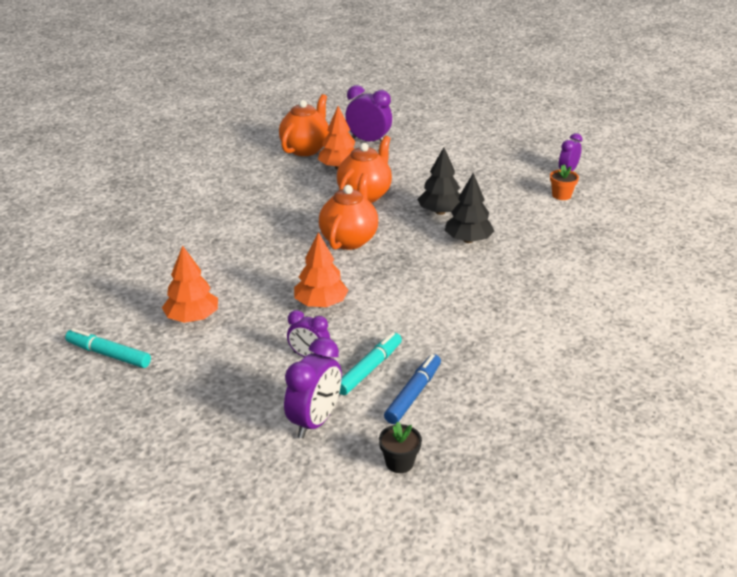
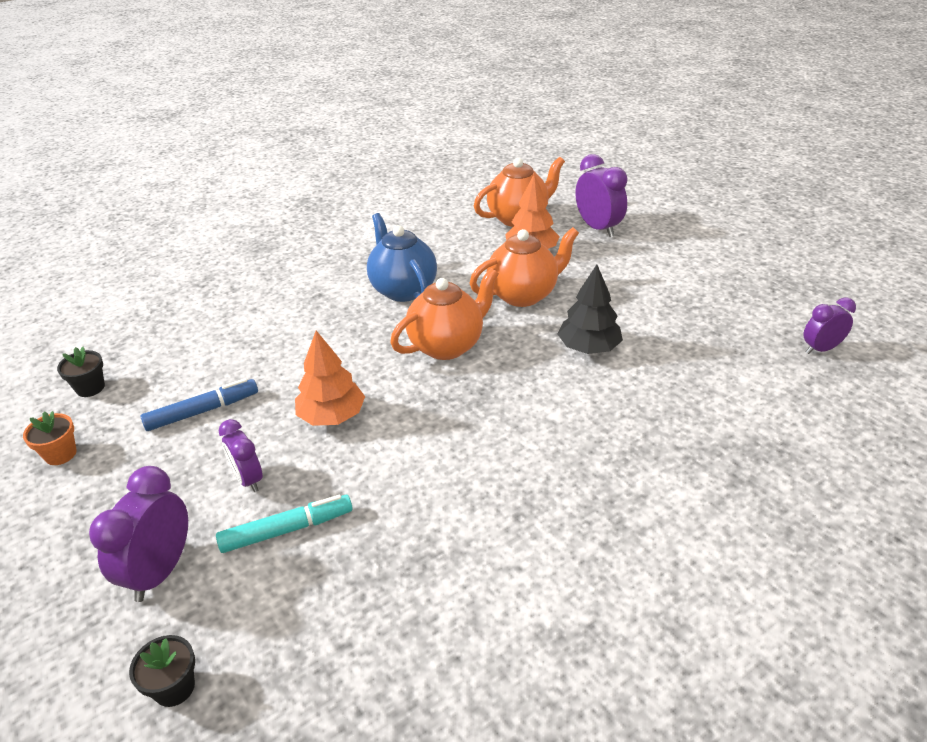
camera: 35 degrees right, 5 degrees up
turquoise marker [65,328,151,368] -> black flower pot [57,347,105,397]
orange tree [162,245,218,323] -> none
purple clock [284,337,342,438] -> purple clock turned 135 degrees clockwise [89,466,188,602]
blue marker [384,354,441,424] -> blue marker moved to [141,378,258,431]
black tree [445,173,494,243] -> none
orange flower pot [550,165,579,200] -> orange flower pot moved to [23,411,77,465]
none -> blue teapot [367,213,437,302]

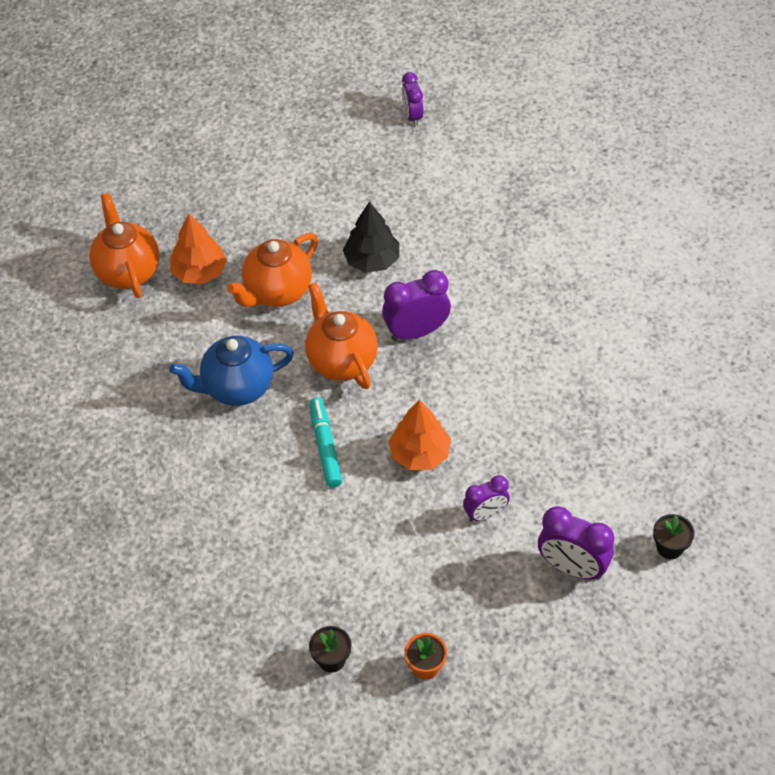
camera: 80 degrees left, 15 degrees up
blue marker [141,378,258,431] -> none
turquoise marker [216,495,353,553] -> turquoise marker moved to [309,398,342,488]
orange teapot [470,227,579,307] -> orange teapot turned 120 degrees counterclockwise [227,233,318,307]
purple clock [576,154,627,237] -> purple clock moved to [382,270,451,341]

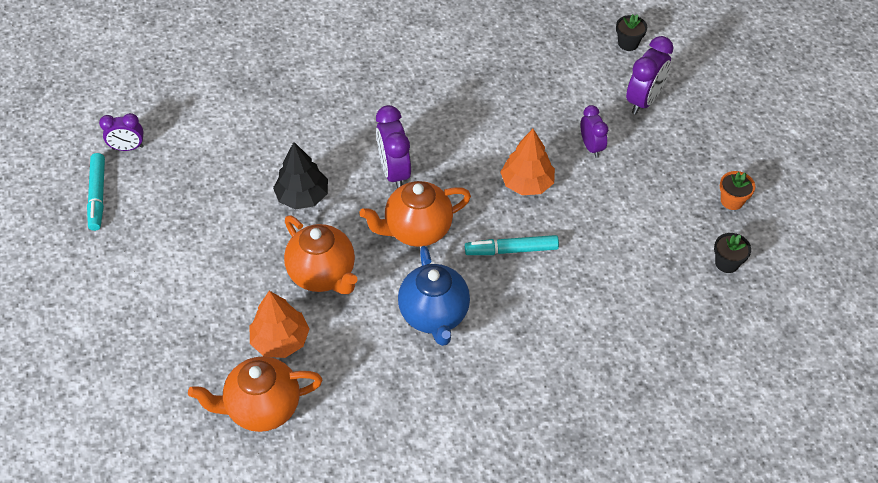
camera: 85 degrees left, 0 degrees up
none -> turquoise marker [87,153,105,231]

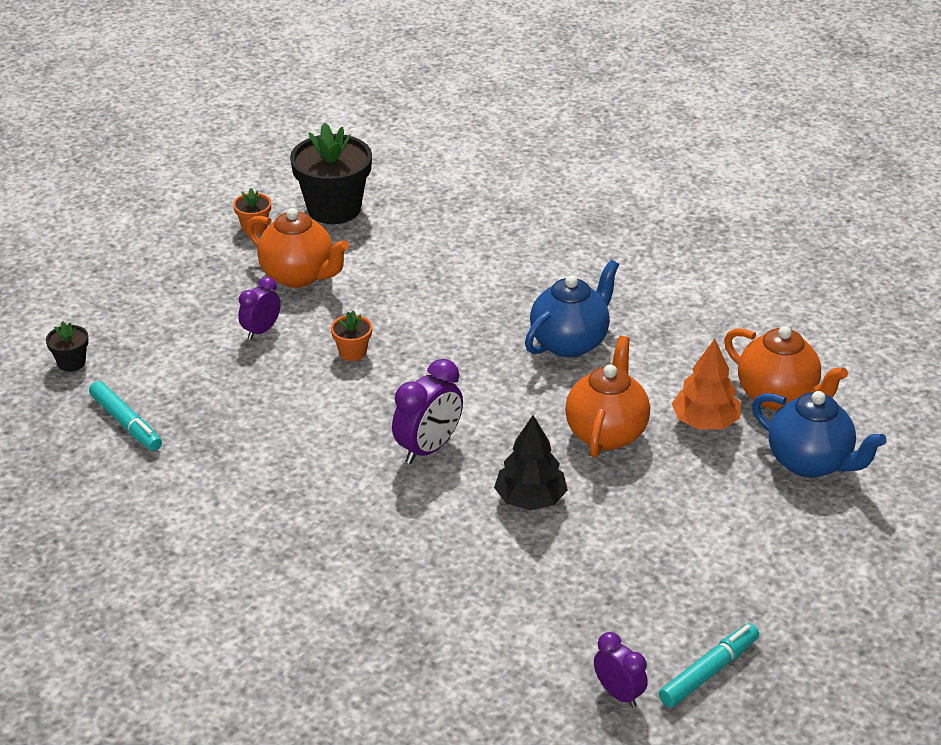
camera: 125 degrees left, 15 degrees down
orange teapot [359,181,471,247] -> orange teapot moved to [246,208,349,288]
turquoise marker [465,235,559,255] -> turquoise marker moved to [89,381,162,451]
orange tree [500,129,555,195] -> orange flower pot [331,310,372,361]
purple clock [626,36,674,115] -> none
black flower pot [714,233,751,273] -> black flower pot [290,122,372,224], size x2.17
none -> blue teapot [752,391,887,478]

